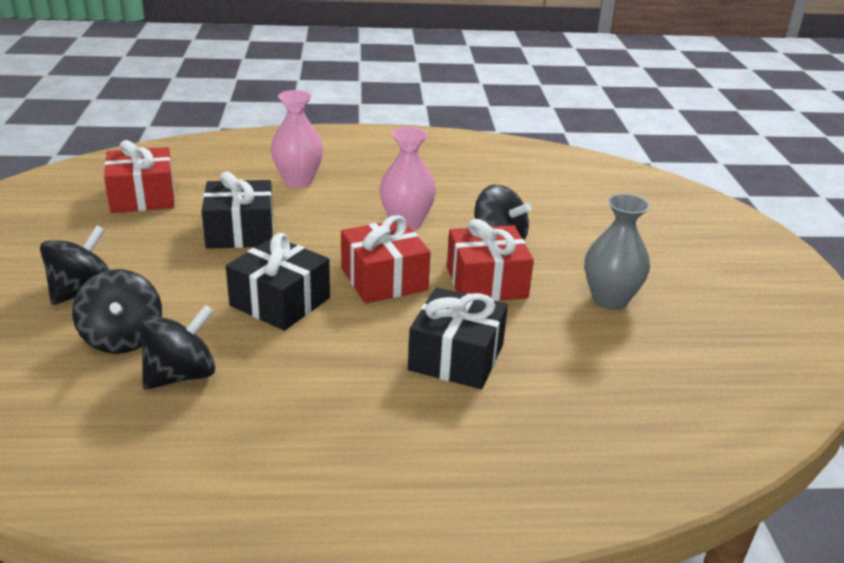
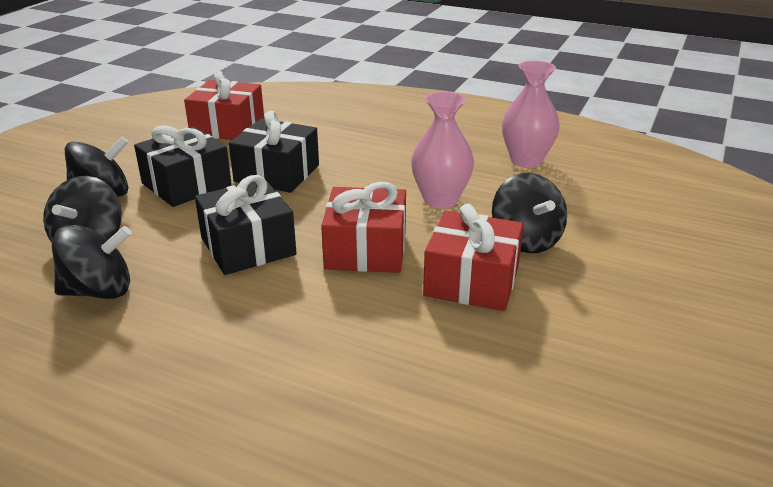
camera: 30 degrees right, 0 degrees up
pink vase [271,90,323,188] -> pink vase moved to [502,61,560,168]
black gift [408,287,508,389] -> black gift moved to [134,125,232,207]
grey vase [585,194,650,310] -> none

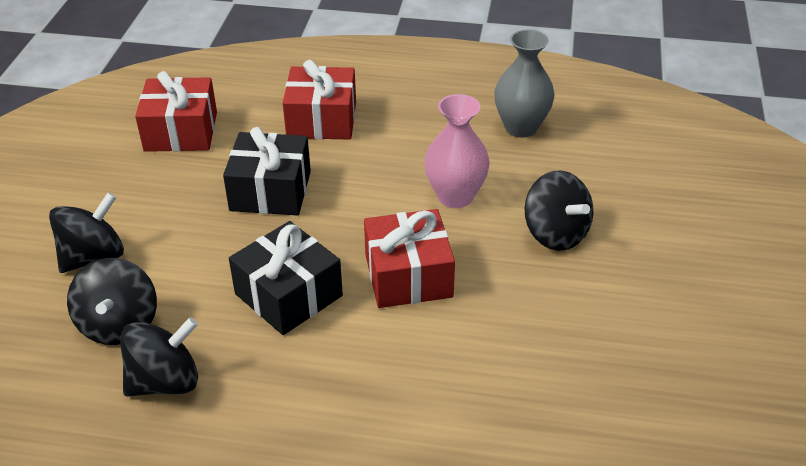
camera: 15 degrees left, 10 degrees up
black gift [134,125,232,207] -> none
red gift [423,204,524,311] -> red gift moved to [283,60,356,140]
pink vase [502,61,560,168] -> grey vase [494,29,554,137]

